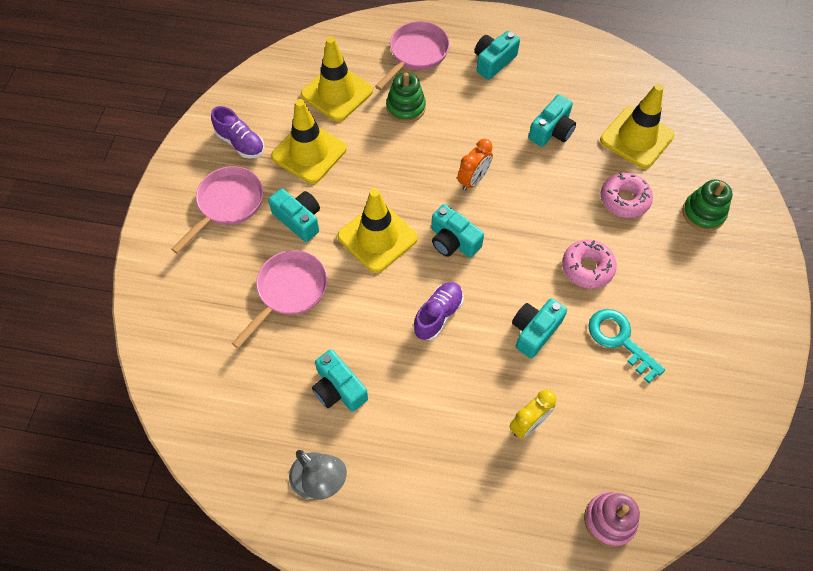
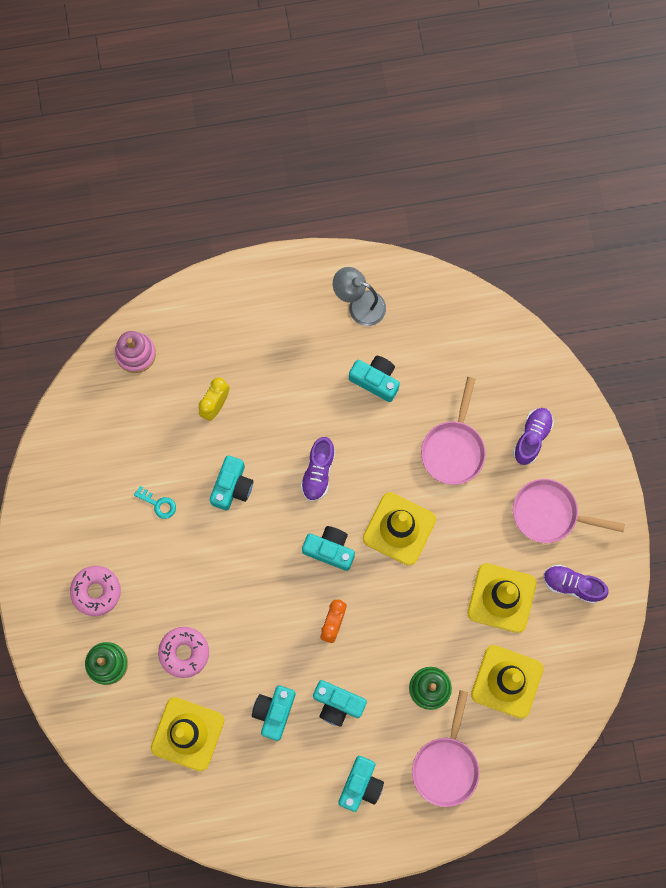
camera: 160 degrees right, 15 degrees up
pink pan [171,166,263,254] -> pink pan turned 90 degrees clockwise [513,479,625,543]
turquoise camera [268,189,320,242] -> turquoise camera moved to [313,680,367,727]
pink donut [562,239,617,289] -> pink donut moved to [70,566,121,616]
turquoise key [588,309,665,383] -> turquoise key [134,486,176,519], size x0.58
none -> purple shoe [513,408,554,465]

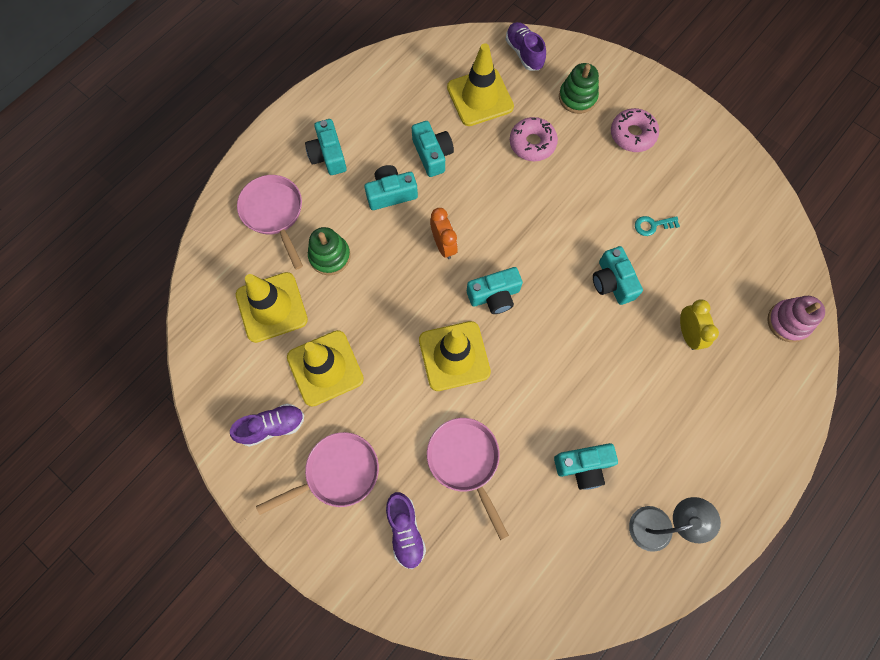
camera: 140 degrees right, 5 degrees down
purple shoe [300,437,335,501] -> purple shoe moved to [505,22,546,71]

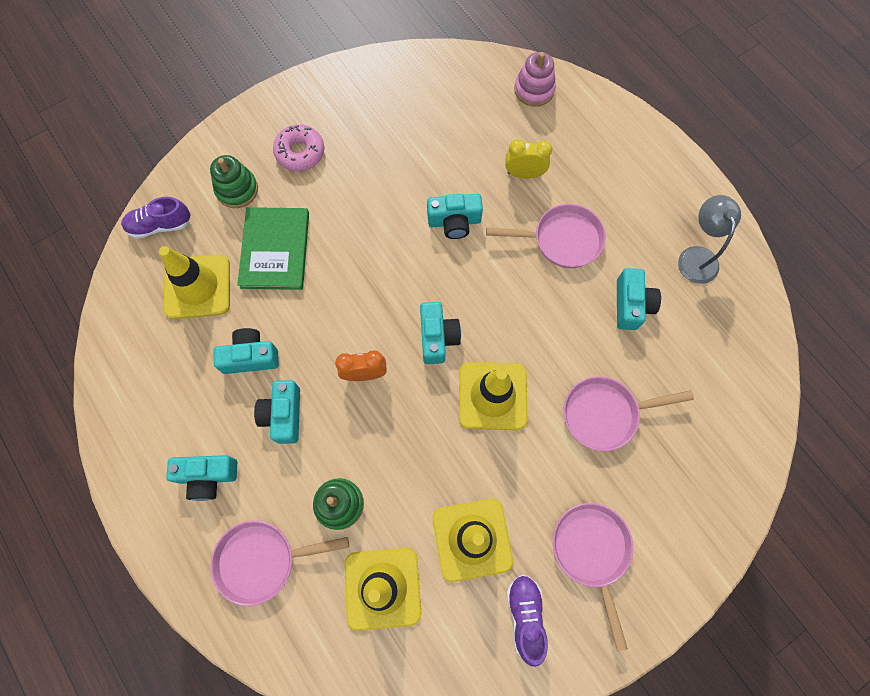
camera: 75 degrees left, 0 degrees up
purple shoe [386,492,426,569] -> none
pink donut [510,117,558,161] -> green book [237,207,309,290]
turquoise key [635,216,680,236] -> none
none -> pink pan [486,204,606,268]

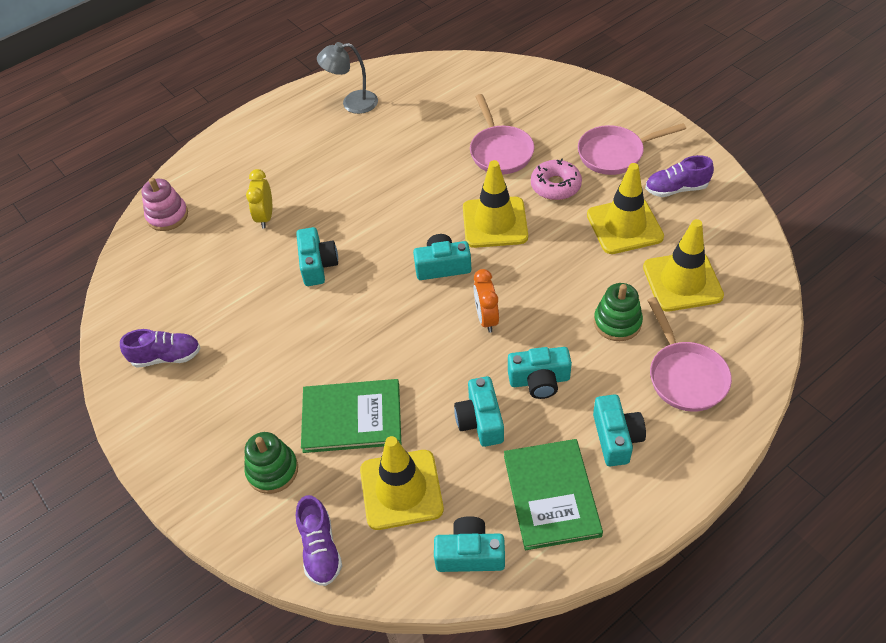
camera: 90 degrees left, 20 degrees down
pink donut [273,124,324,171] -> pink donut moved to [531,158,582,200]
pink pan [486,204,606,268] -> none
turquoise camera [617,268,661,330] -> turquoise camera moved to [434,516,505,572]
none -> purple shoe [120,329,200,368]
none -> green book [504,439,603,550]

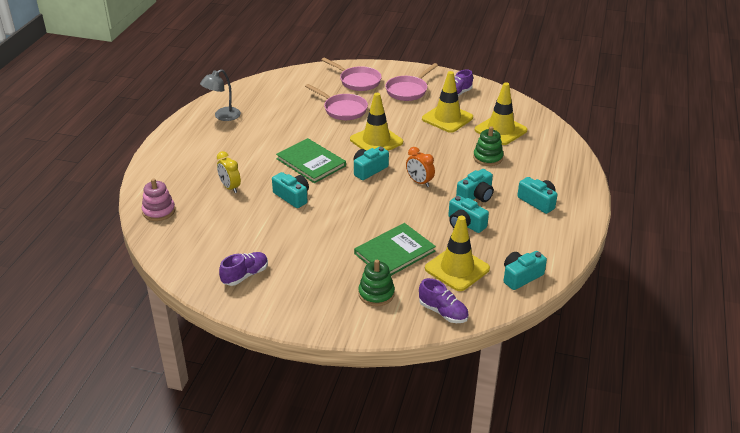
camera: 40 degrees left, 15 degrees down
green book [504,439,603,550] -> green book moved to [276,138,346,183]
pink donut [531,158,582,200] -> none
pink pan [647,297,732,412] -> pink pan moved to [321,58,382,91]

